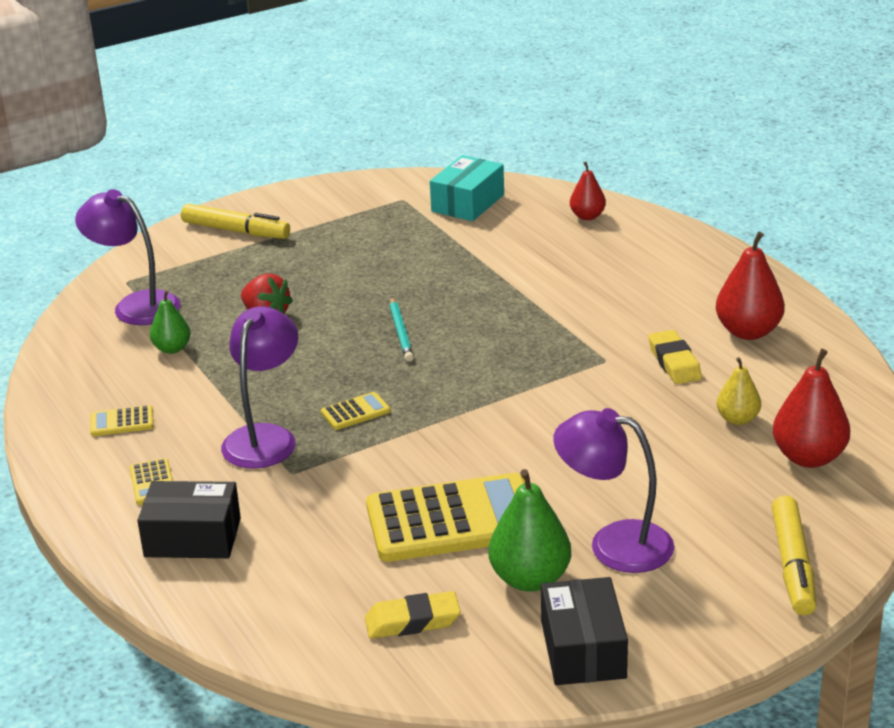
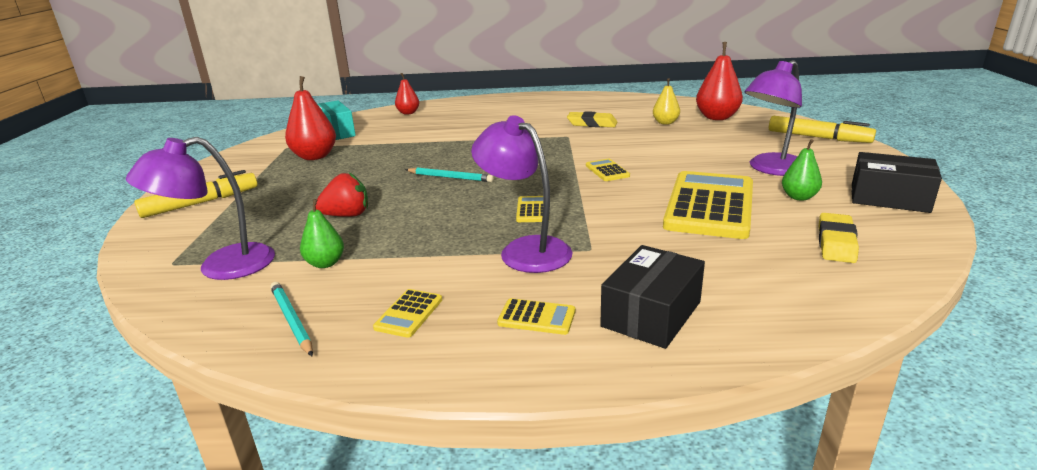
camera: 60 degrees left, 5 degrees down
green pear [489,469,571,592] -> green pear [782,139,822,201], size x0.60
red pear [716,232,785,340] -> red pear moved to [285,76,336,160]
none -> turquoise pencil [270,282,313,356]
none -> yellow calculator [586,158,630,181]

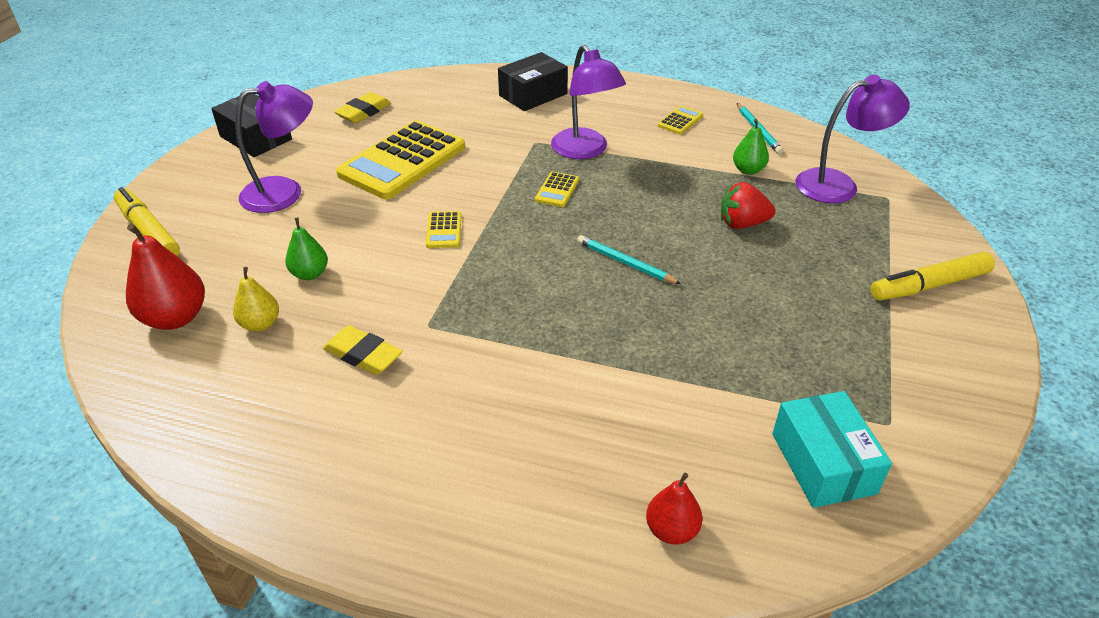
camera: 165 degrees left, 15 degrees up
red pear [285,76,336,160] -> none
yellow calculator [497,298,575,335] -> none
green pear [782,139,822,201] -> green pear moved to [285,218,328,280]

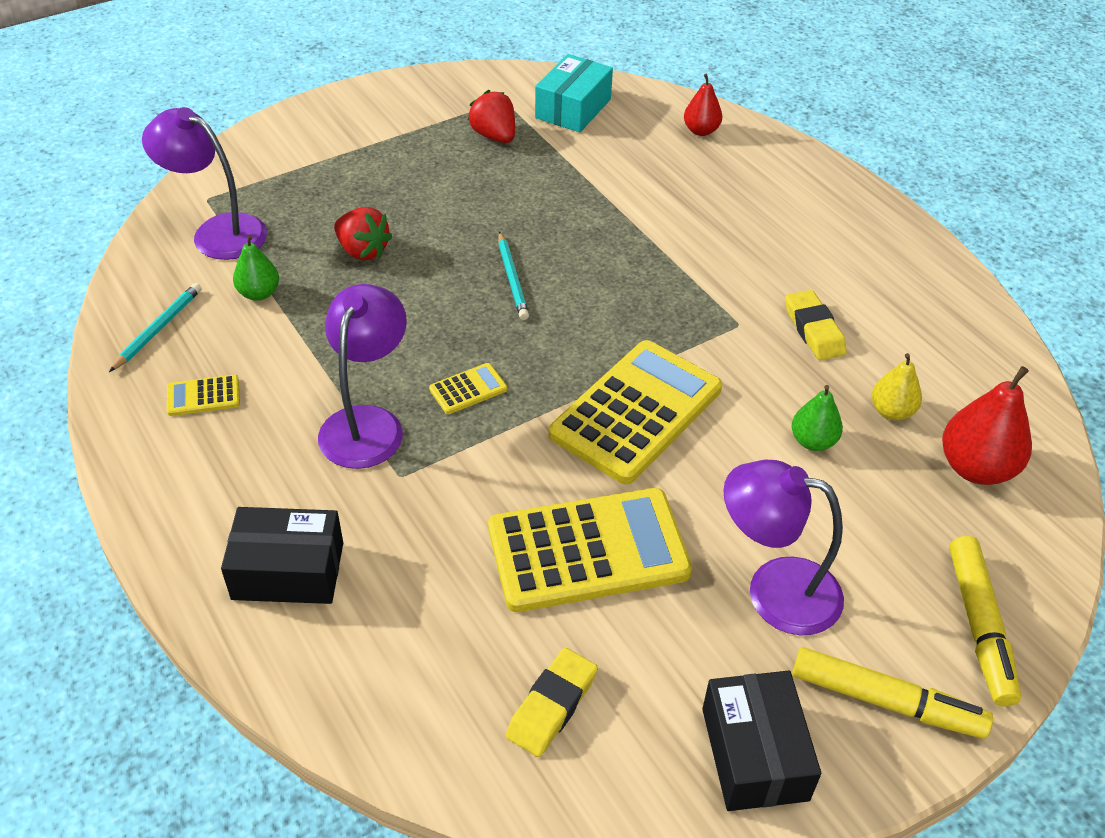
camera: 140 degrees left, 5 degrees up
yellow eraser [334,92,391,123] -> yellow eraser turned 45 degrees counterclockwise [506,648,598,757]
yellow calculator [426,211,461,248] -> yellow calculator [549,340,722,484], size x2.39
yellow marker [871,252,995,300] -> yellow marker moved to [792,647,993,739]
none -> red strawberry [467,90,515,143]

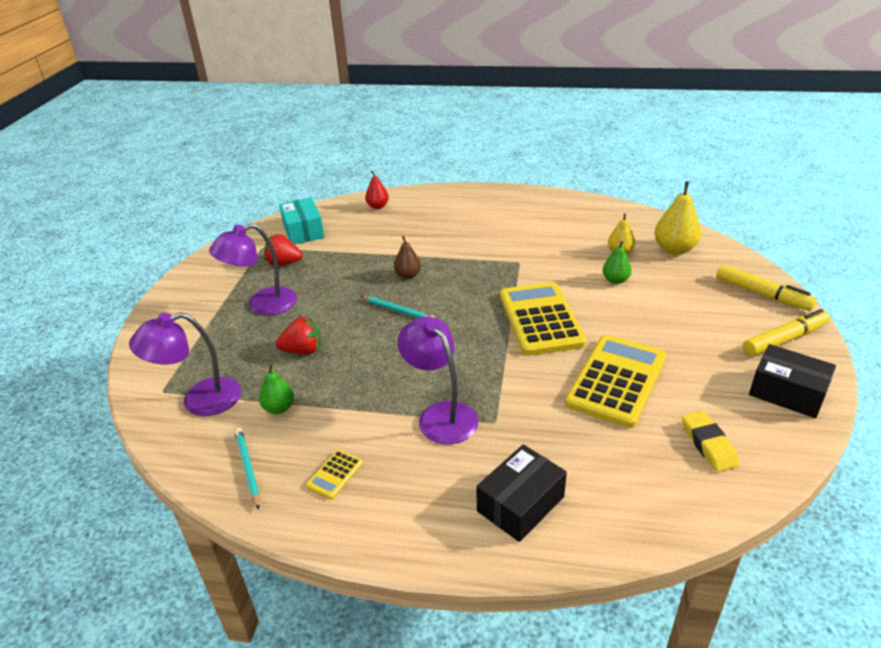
camera: 45 degrees left, 10 degrees down
yellow calculator [429,363,507,414] -> none
purple lamp [723,460,844,635] -> purple lamp moved to [209,223,297,315]
yellow eraser [785,290,847,360] -> none
red pear [942,366,1032,485] -> yellow pear [654,181,701,255]
none -> brown pear [394,236,421,279]

